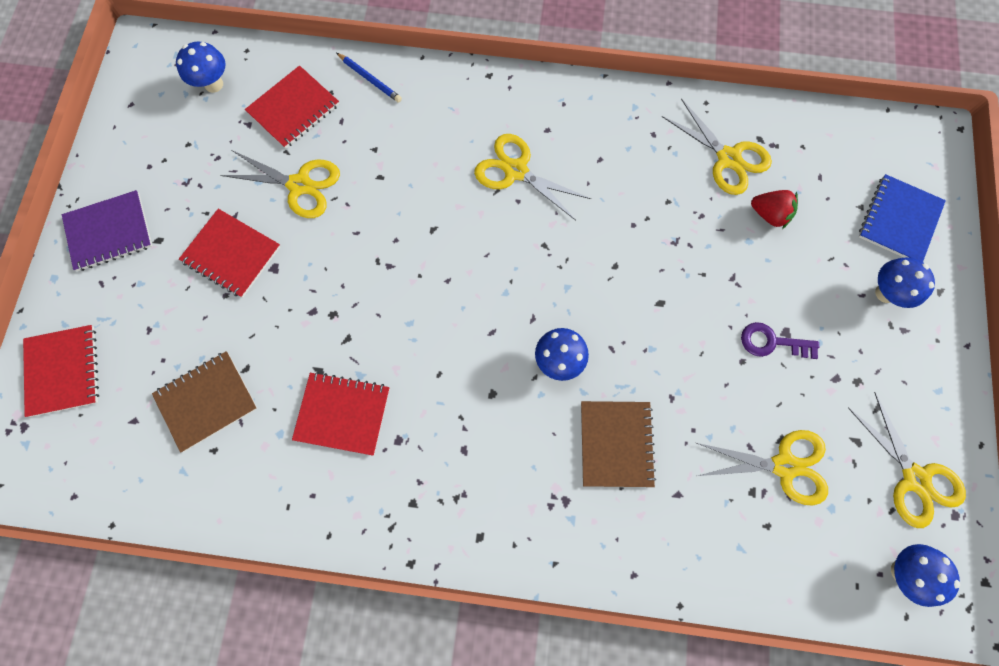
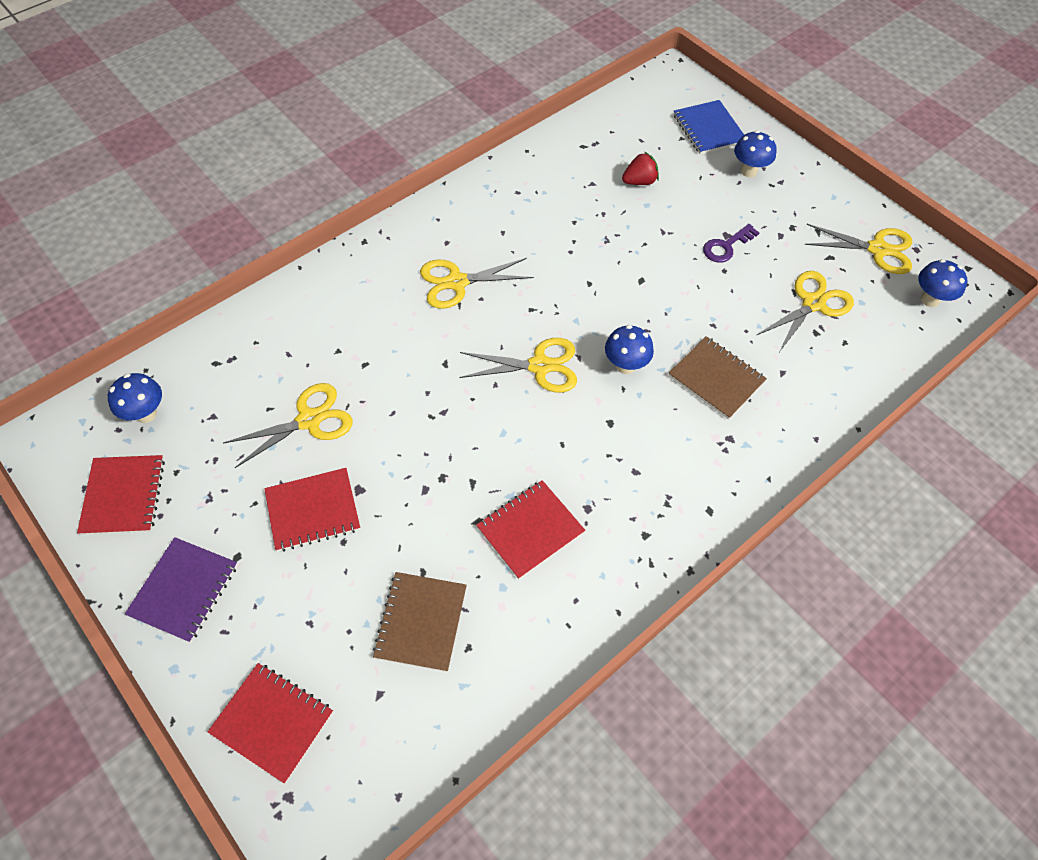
camera: 50 degrees left, 15 degrees down
red notebook [245,65,339,149] -> red notebook moved to [77,455,165,535]
blue pencil [337,53,402,103] -> none
yellow scissors [662,98,772,195] -> yellow scissors moved to [460,338,577,393]

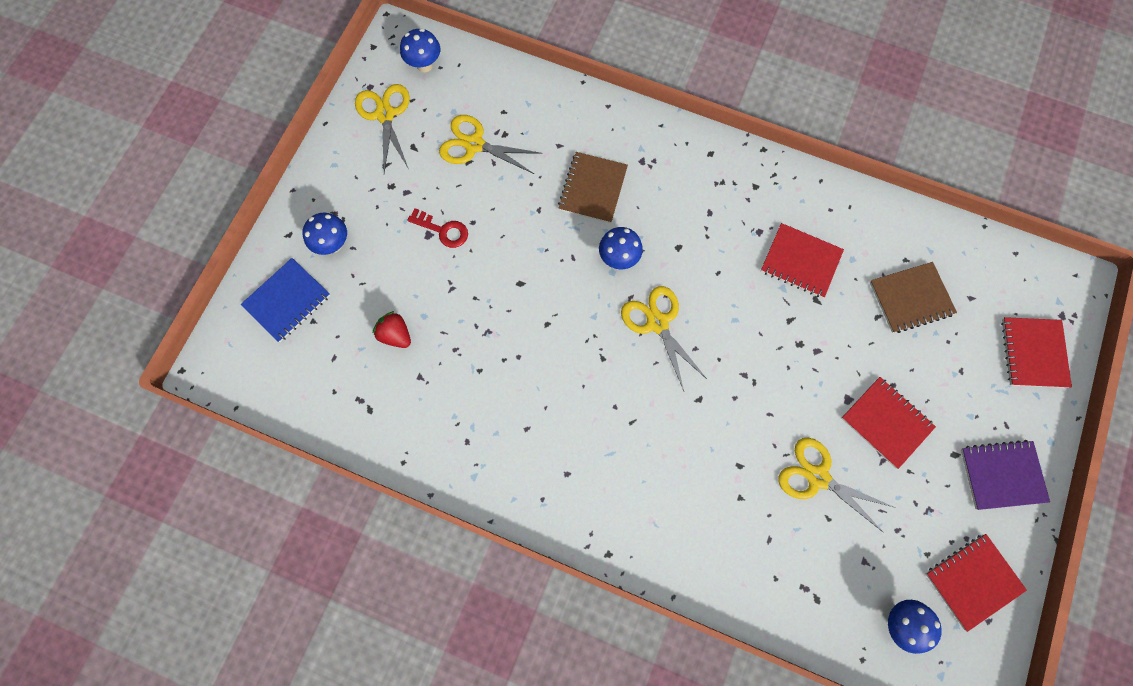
camera: 115 degrees left, 15 degrees up
yellow scissors [420,258,534,309] -> none
purple key [703,224,759,263] -> red key [407,208,468,248]

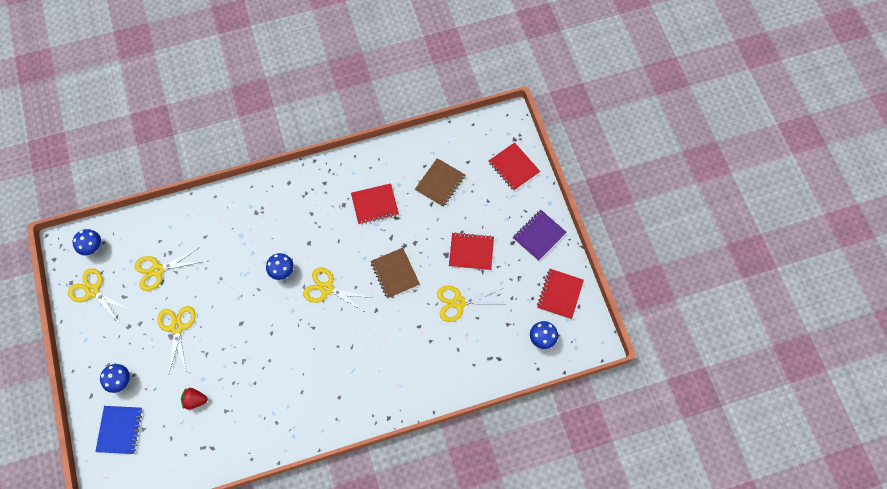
camera: 40 degrees left, 5 degrees down
red key [407,208,468,248] -> yellow scissors [157,306,196,373]
brown notebook [558,152,628,223] -> brown notebook moved to [370,248,420,299]

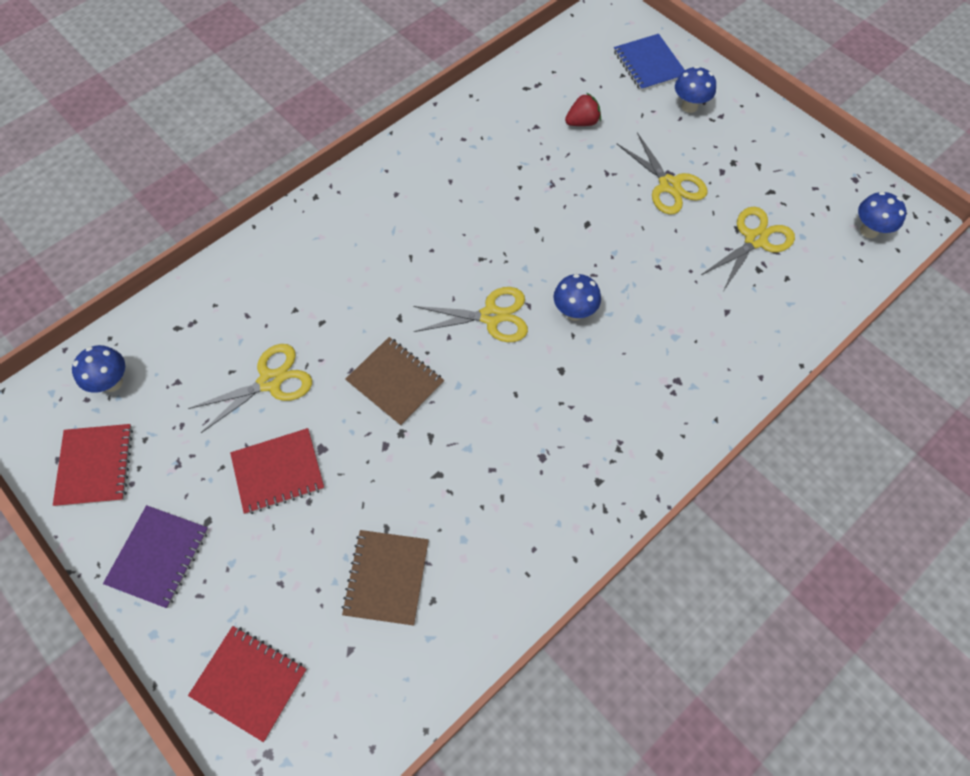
camera: 155 degrees right, 5 degrees down
yellow scissors [68,268,130,324] -> none
red notebook [351,183,399,224] -> none

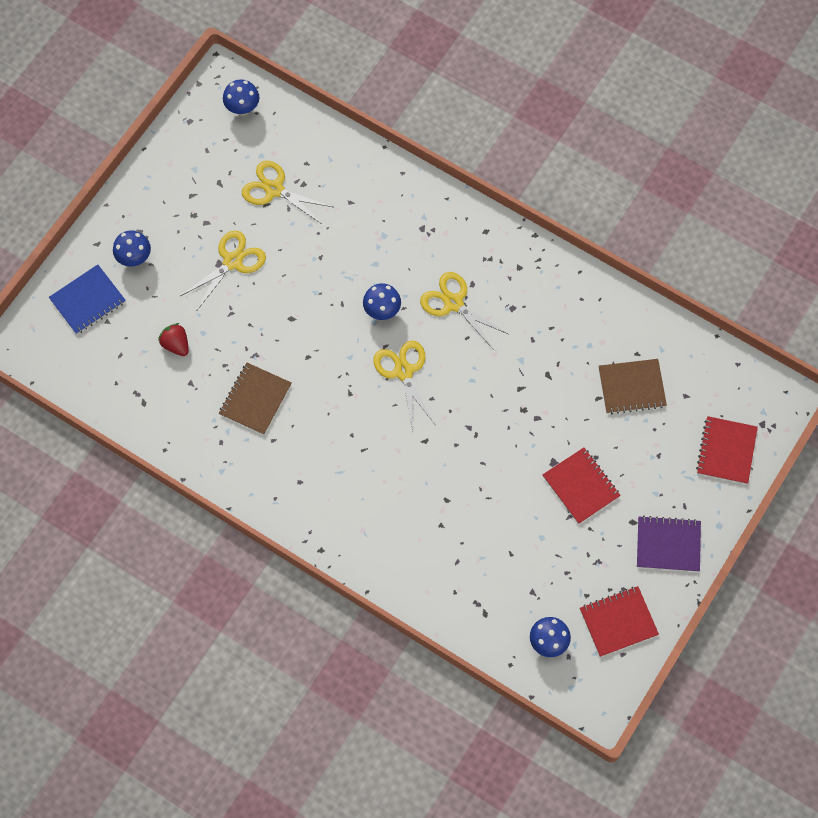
camera: 105 degrees left, 5 degrees up
yellow scissors [188,344,312,433] -> yellow scissors moved to [420,272,508,350]
brown notebook [345,337,444,426] -> brown notebook moved to [219,363,291,435]

